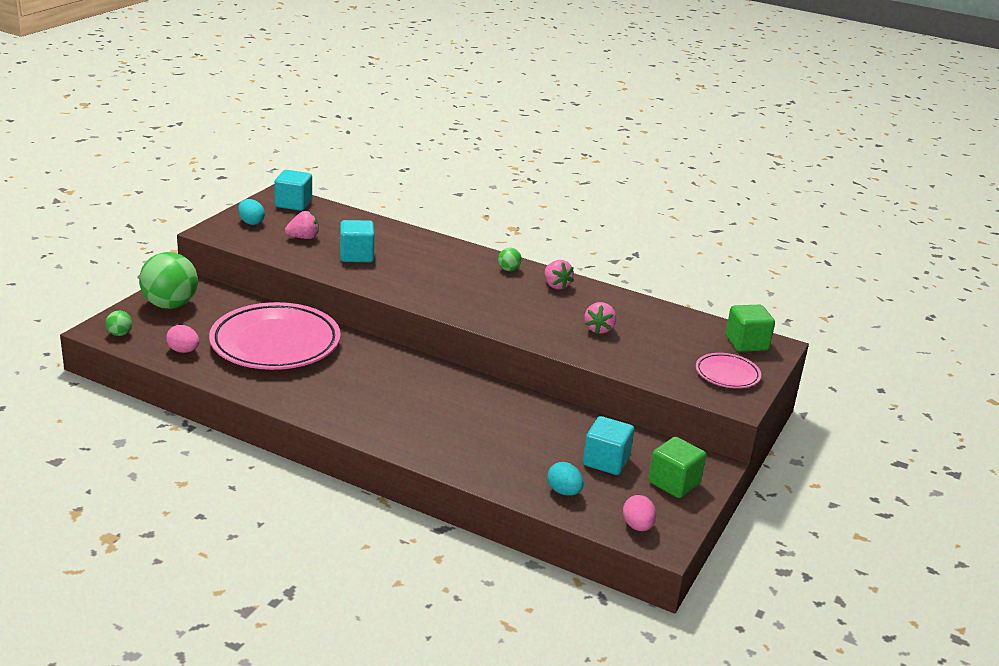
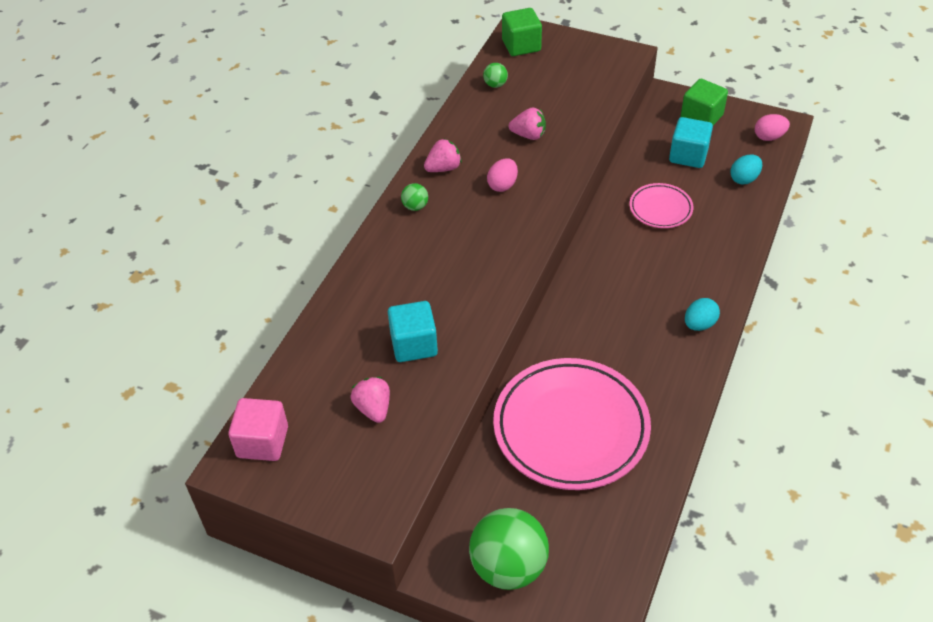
camera: 90 degrees left, 20 degrees up
green ball [106,311,132,336] -> green ball moved to [483,63,508,88]
pink egg [166,325,199,353] -> pink egg moved to [487,158,518,192]
turquoise egg [238,199,265,225] -> turquoise egg moved to [685,298,720,331]
turquoise cube [274,170,312,211] -> pink cube [228,398,288,461]
pink plate [696,353,761,388] -> pink plate moved to [630,183,693,228]

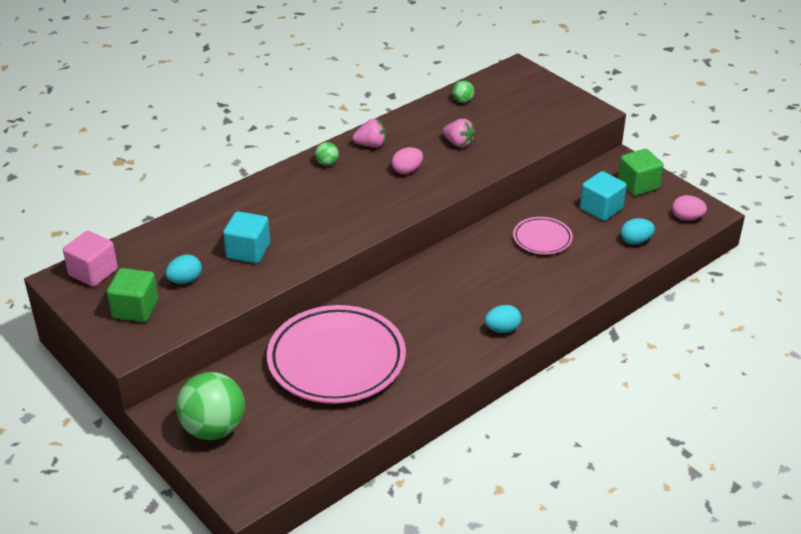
camera: 25 degrees right, 10 degrees down
pink strawberry [351,377,390,423] -> turquoise egg [165,254,202,284]
green cube [502,8,542,56] -> green cube moved to [107,268,158,322]

